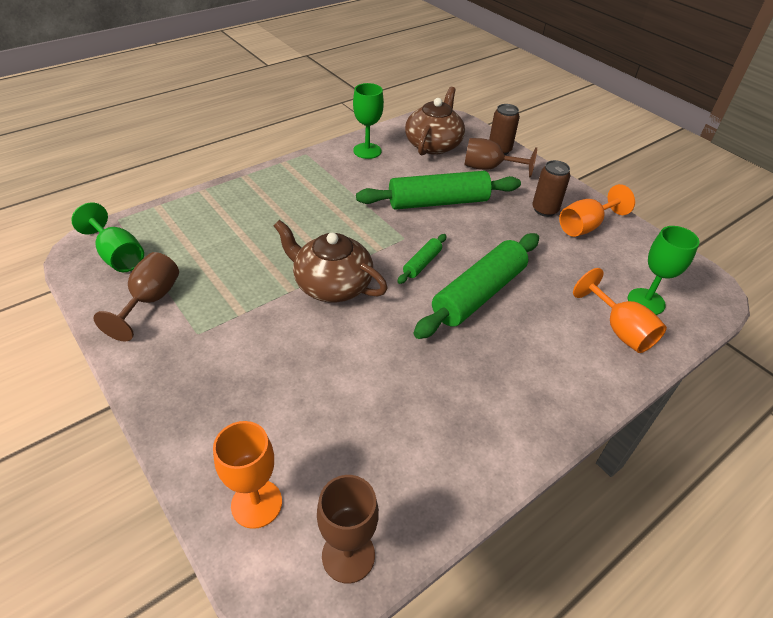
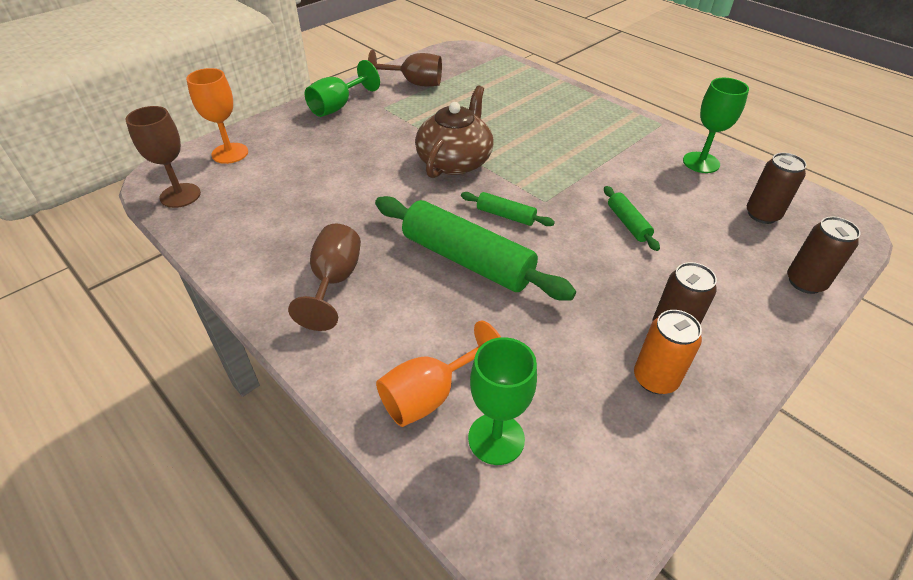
camera: 85 degrees right, 0 degrees up
green goblet [71,203,144,272] -> green goblet moved to [305,60,380,117]
green rolling pin [356,171,521,210] -> green rolling pin [604,186,660,251], size x0.47
brown teapot [405,87,465,155] -> brown can [747,153,807,224]
brown goblet [465,138,537,178] -> brown goblet moved to [288,223,361,331]
orange goblet [559,184,635,237] -> orange can [634,310,702,394]

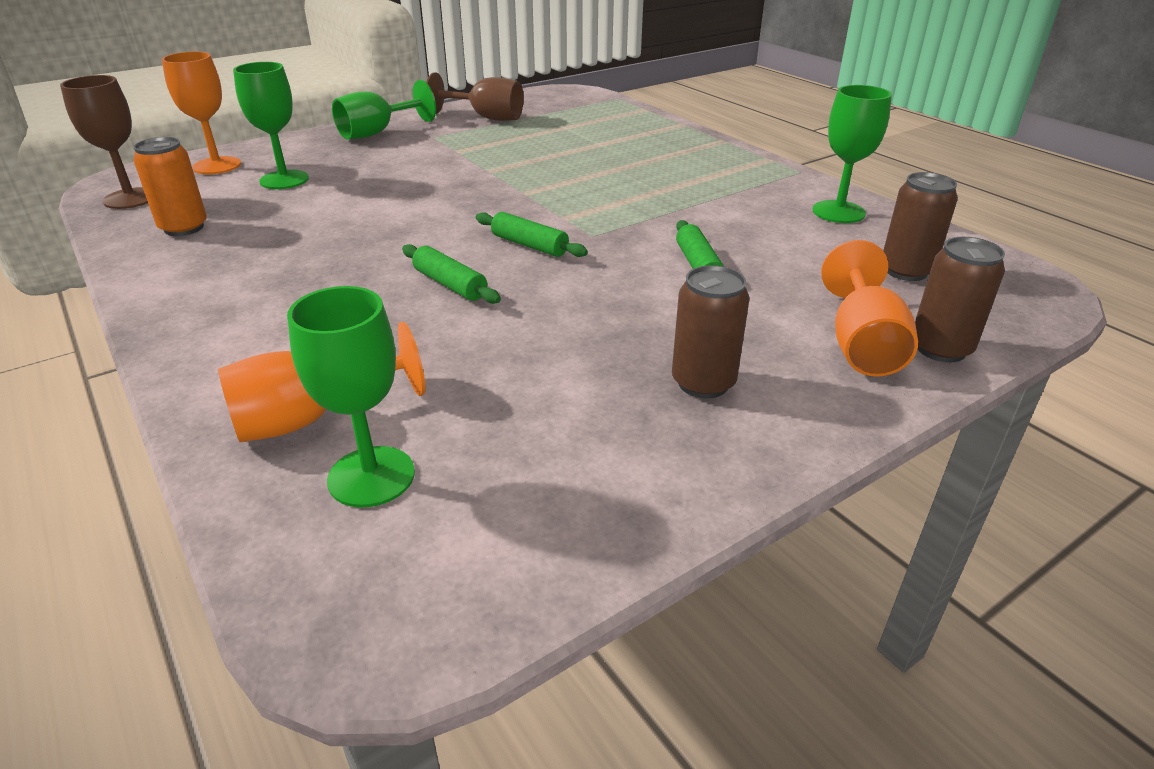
camera: 10 degrees right, 10 degrees down
brown goblet [288,223,361,331] -> none
green rolling pin [375,196,576,301] -> green rolling pin [402,244,501,304], size x0.47
brown teapot [415,85,494,178] -> none
orange can [634,310,702,394] -> orange can moved to [134,137,207,236]
none -> green goblet [233,62,309,189]
none -> orange goblet [821,240,918,377]

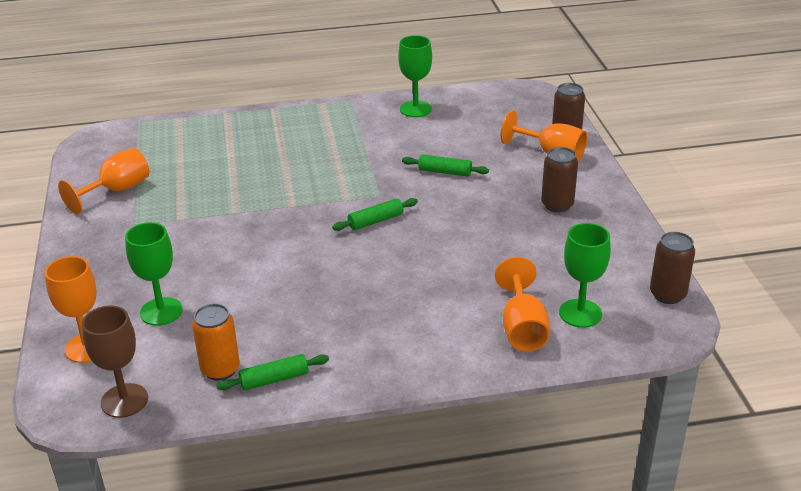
camera: 65 degrees left, 0 degrees up
green goblet [332,80,436,139] -> none
green rolling pin [402,244,501,304] -> green rolling pin moved to [217,354,329,390]
brown goblet [426,72,524,121] -> orange goblet [58,148,149,214]
brown can [883,172,958,281] -> brown can moved to [650,232,695,304]

